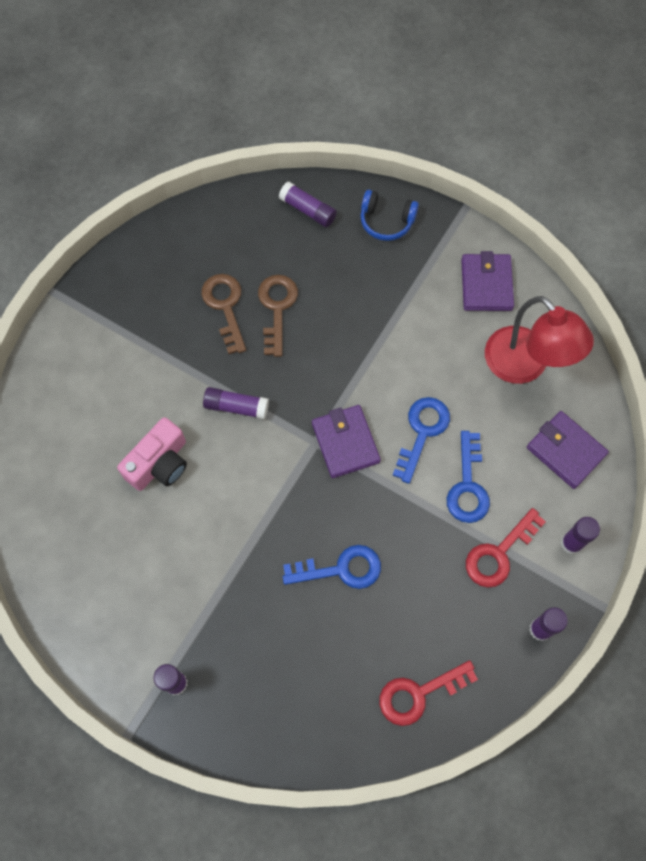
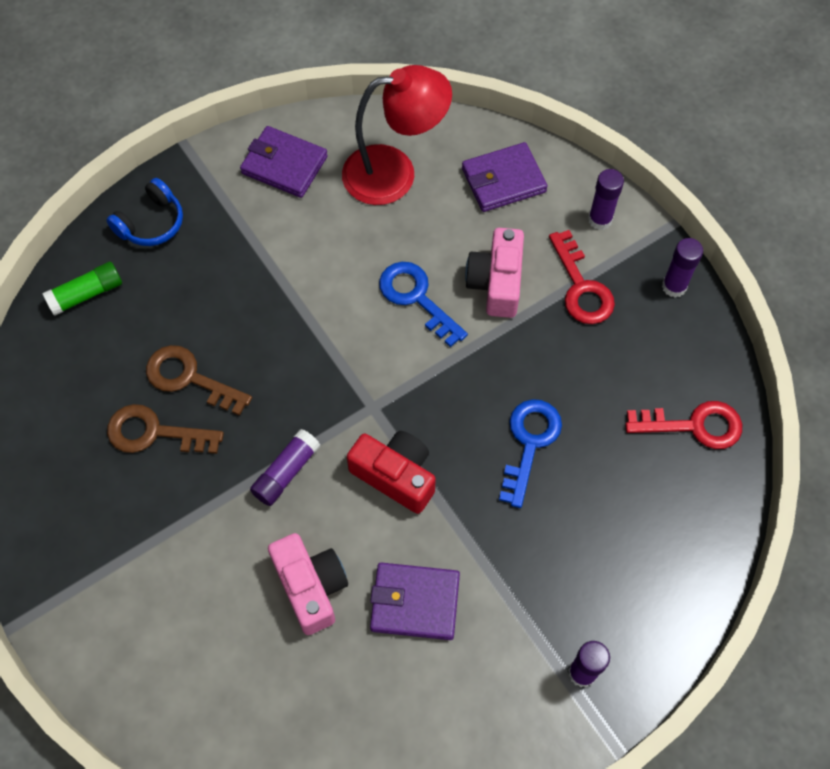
camera: 65 degrees left, 5 degrees down
purple glue stick [279,182,337,227] -> green glue stick [42,262,122,316]
purple wallet [312,405,381,478] -> purple wallet moved to [370,563,460,640]
red key [379,660,478,726] -> red key turned 90 degrees counterclockwise [625,401,742,449]
blue key [447,431,490,523] -> pink camera [465,228,524,318]
none -> red camera [347,431,436,514]

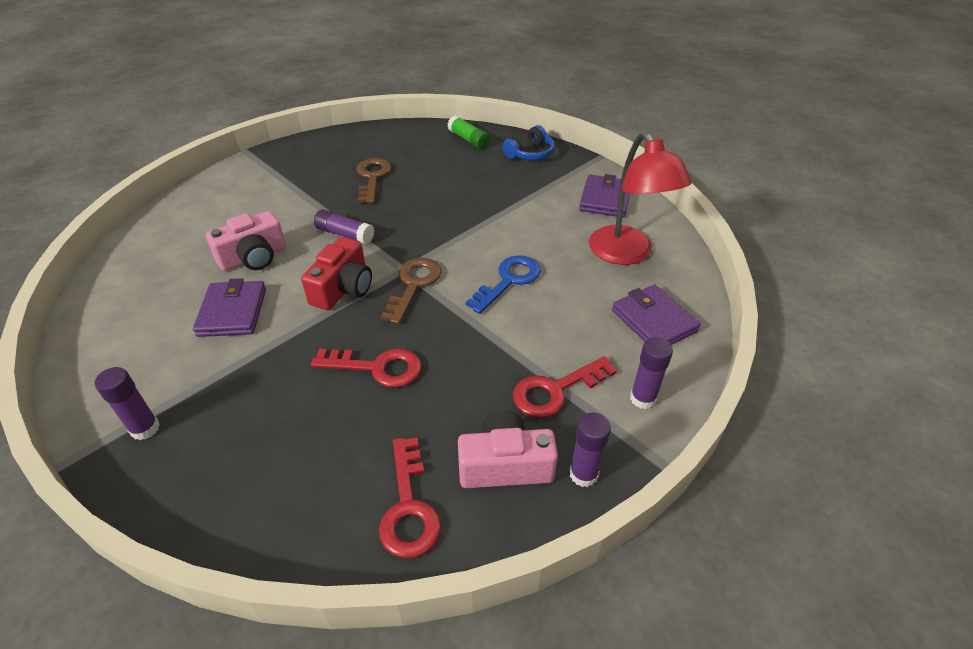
camera: 80 degrees right, 20 degrees down
blue headphones [106,178,183,246] -> blue headphones turned 75 degrees counterclockwise [502,125,555,160]
brown key [146,345,252,416] -> brown key moved to [381,258,441,324]
pink camera [465,228,524,318] -> pink camera moved to [458,411,558,488]
blue key [499,399,562,508] -> red key [311,348,421,388]

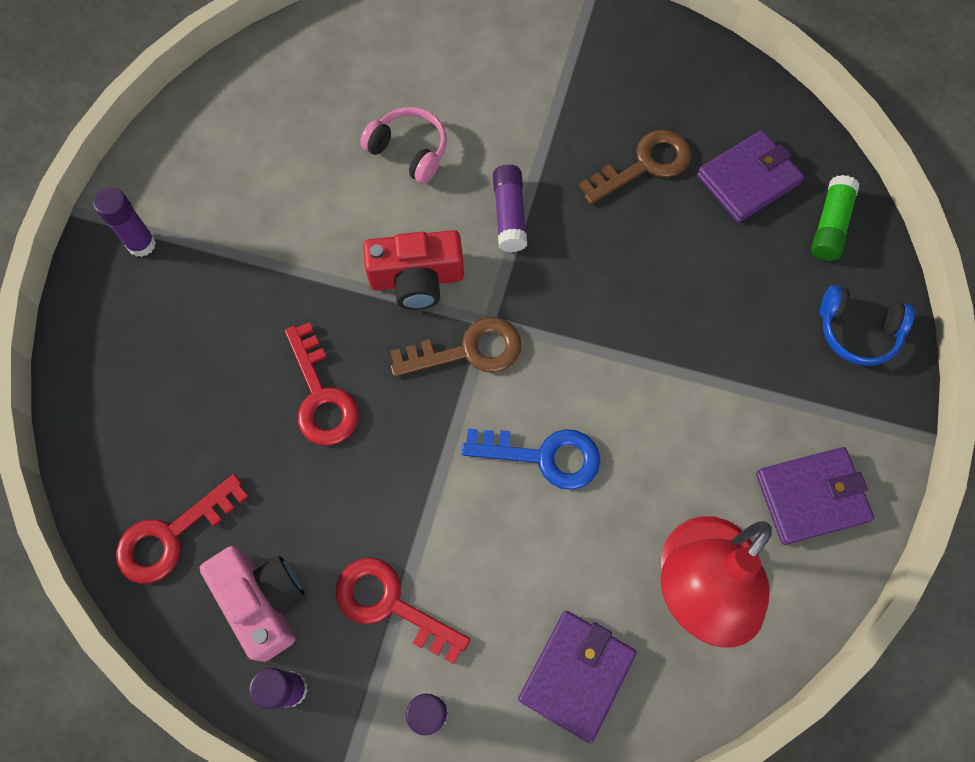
camera: 60 degrees right, 25 degrees up
purple wallet [193,278,266,337] -> purple wallet moved to [697,130,804,223]
pink camera [206,211,286,271] -> pink headphones [360,107,447,184]

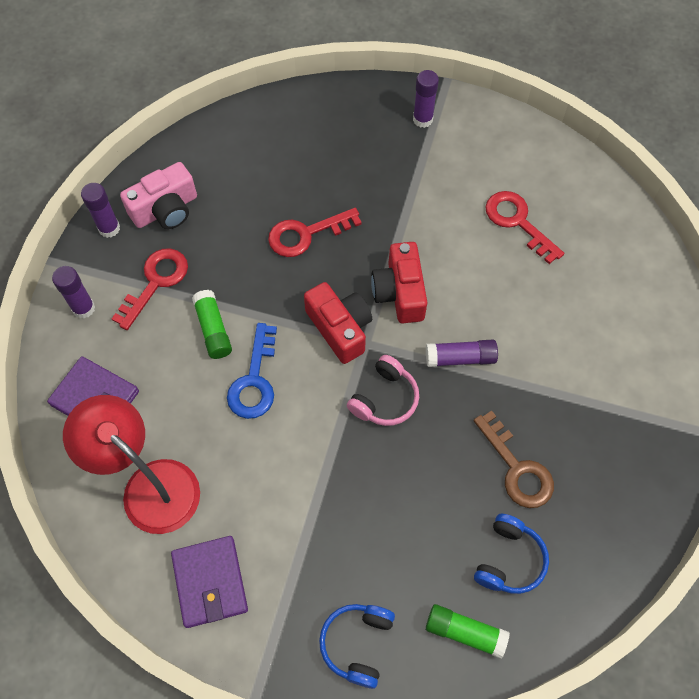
camera: 90 degrees right, 5 degrees down
red key [116,474,248,584] -> red key moved to [485,191,564,264]
pink headphones [360,107,447,184] -> pink headphones moved to [347,355,419,426]
brown key [390,317,522,377] -> red camera [304,282,372,364]
purple wallet [697,130,804,223] -> blue headphones [474,514,549,594]
none -> green glue stick [192,290,232,359]

